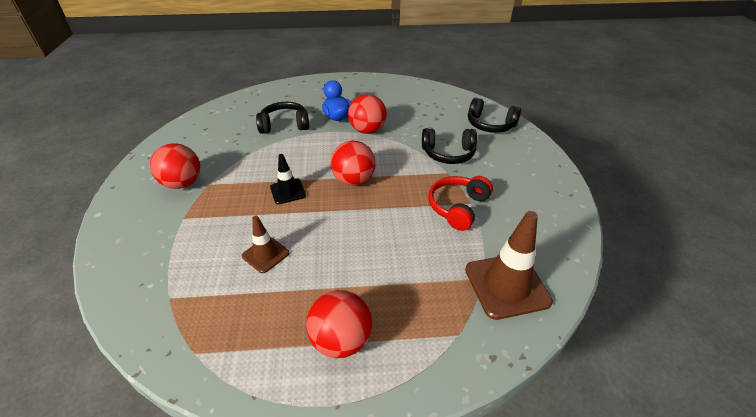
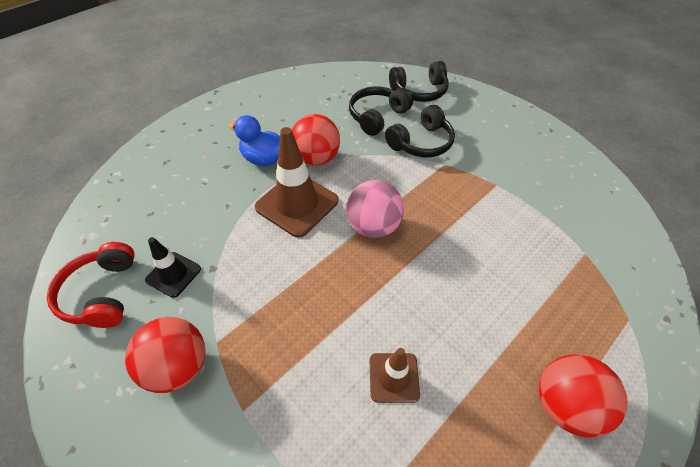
camera: 40 degrees left, 10 degrees up
black headphones [256,102,309,134] -> black headphones moved to [349,86,413,136]
black traffic cone [270,154,306,204] -> black traffic cone moved to [145,237,201,298]
red ball [331,141,375,186] -> pink ball [346,180,404,238]
red headphones [428,176,493,231] -> red headphones moved to [47,242,135,328]
brown traffic cone [465,211,553,320] -> brown traffic cone moved to [255,127,338,238]

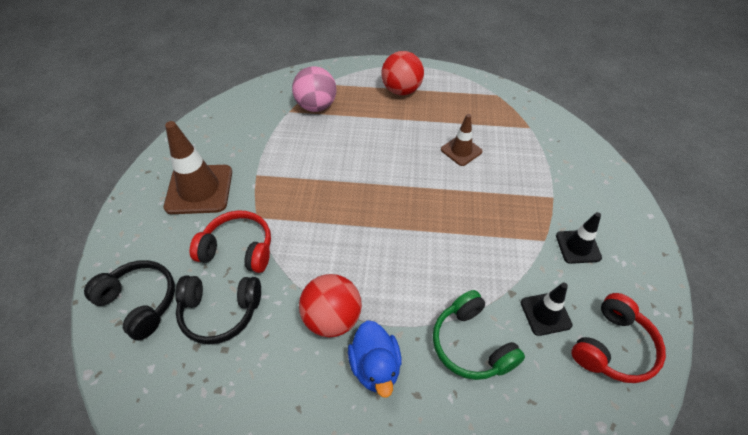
camera: 130 degrees left, 0 degrees up
red ball [125,317,205,393] -> black traffic cone [556,212,602,264]
brown traffic cone [255,127,338,238] -> brown traffic cone moved to [164,121,232,214]
pink ball [346,180,404,238] -> pink ball moved to [292,66,336,112]
black headphones [385,105,455,157] -> red headphones [190,210,271,273]
none -> green headphones [433,290,525,380]

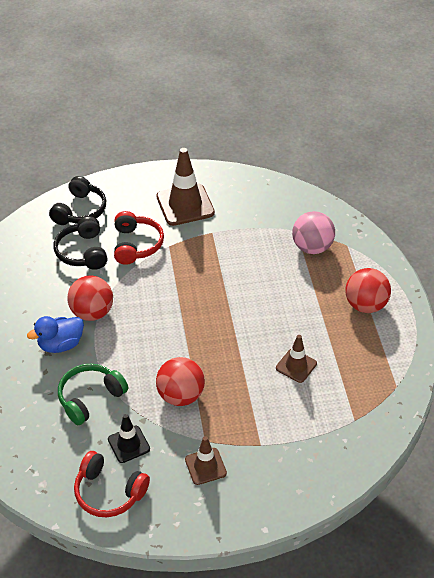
camera: 75 degrees right, 5 degrees down
black traffic cone [556,212,602,264] -> brown traffic cone [185,436,227,485]
none -> red ball [156,357,205,406]

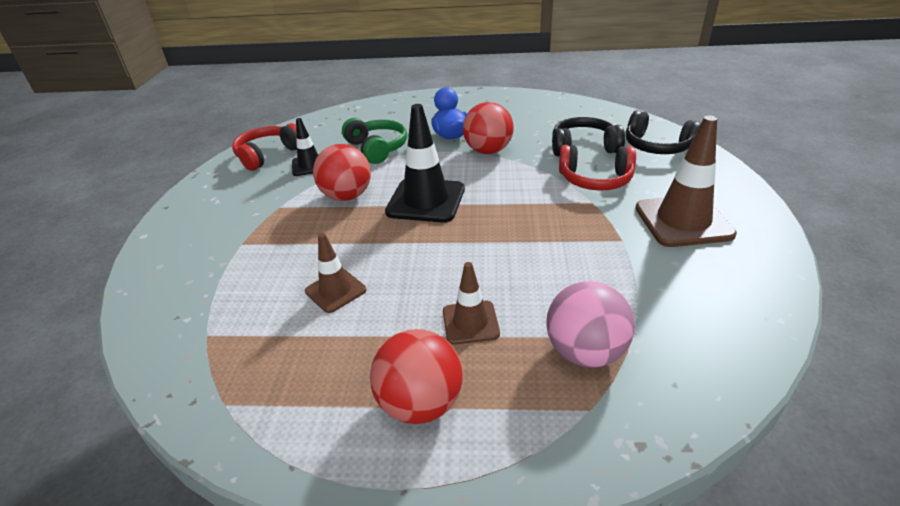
camera: 105 degrees right, 10 degrees down
brown traffic cone [185,436,227,485] -> brown traffic cone moved to [443,262,500,345]
none -> black traffic cone [385,104,465,223]

